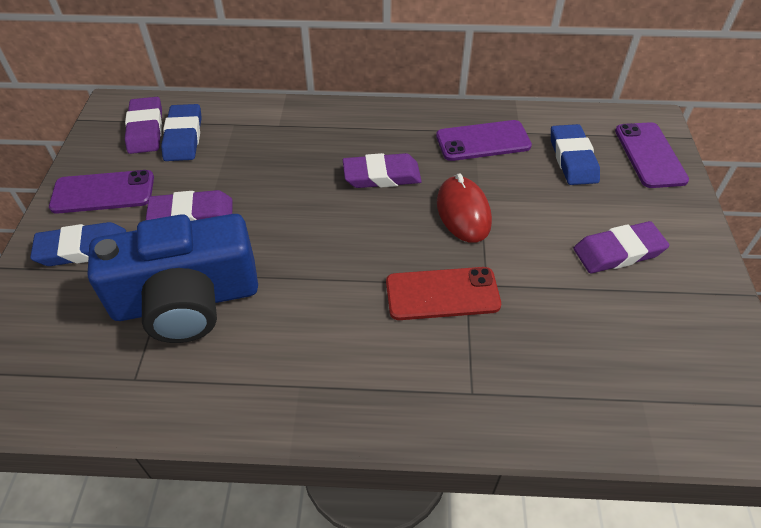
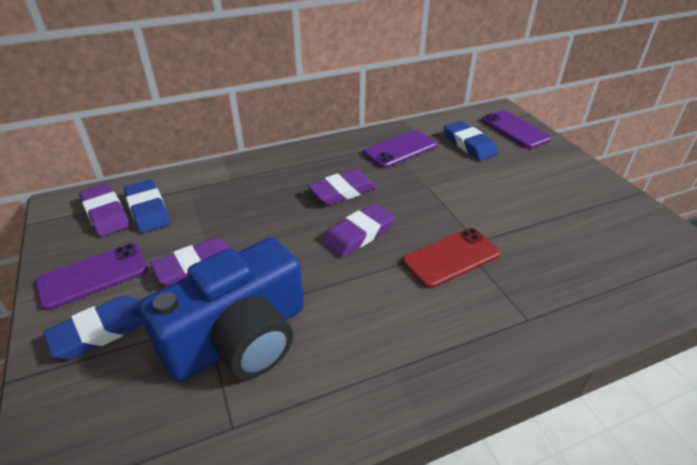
camera: 25 degrees left, 10 degrees down
red mouse [437,174,492,243] -> none
purple eraser [574,221,669,273] -> purple eraser moved to [322,203,395,258]

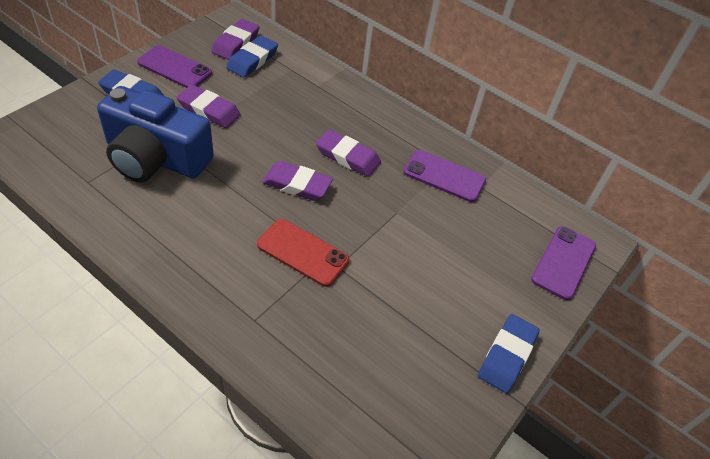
camera: 55 degrees right, 10 degrees up
blue eraser [444,121,498,160] -> blue eraser moved to [478,314,540,393]

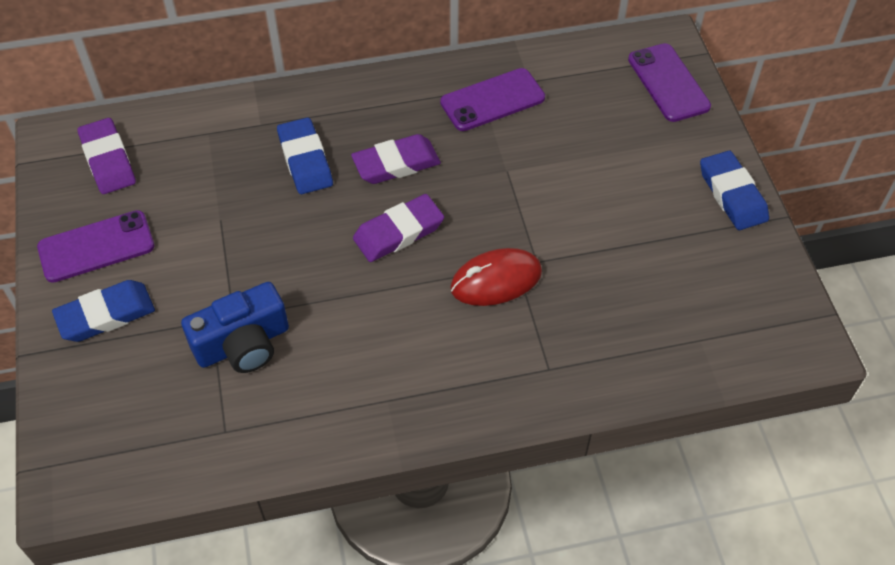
camera: 45 degrees left, 5 degrees up
blue camera [97,86,214,182] -> blue camera [181,282,289,373], size x0.65
purple eraser [176,85,241,128] -> none
blue eraser [226,36,278,78] -> blue eraser moved to [277,117,333,194]
red phone [257,219,350,287] -> red mouse [450,248,542,306]

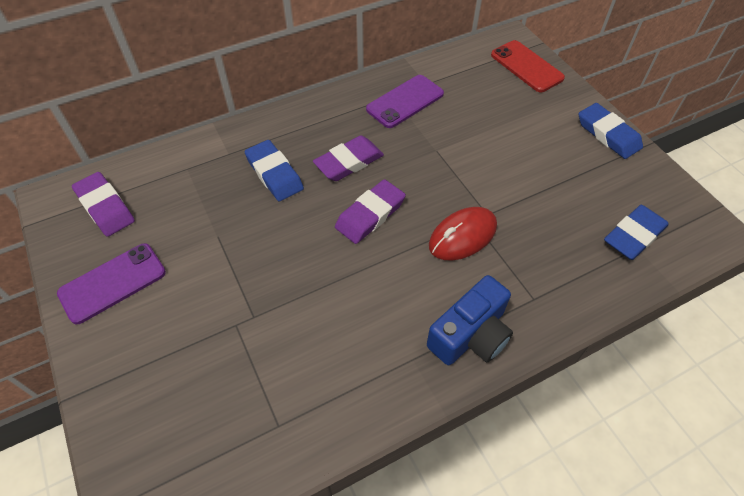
camera: 15 degrees left, 0 degrees up
blue eraser [52,280,155,342] -> blue eraser moved to [604,205,669,260]
blue camera [181,282,289,373] -> blue camera moved to [427,275,513,365]
purple phone [628,43,711,122] -> red phone [491,40,565,92]

